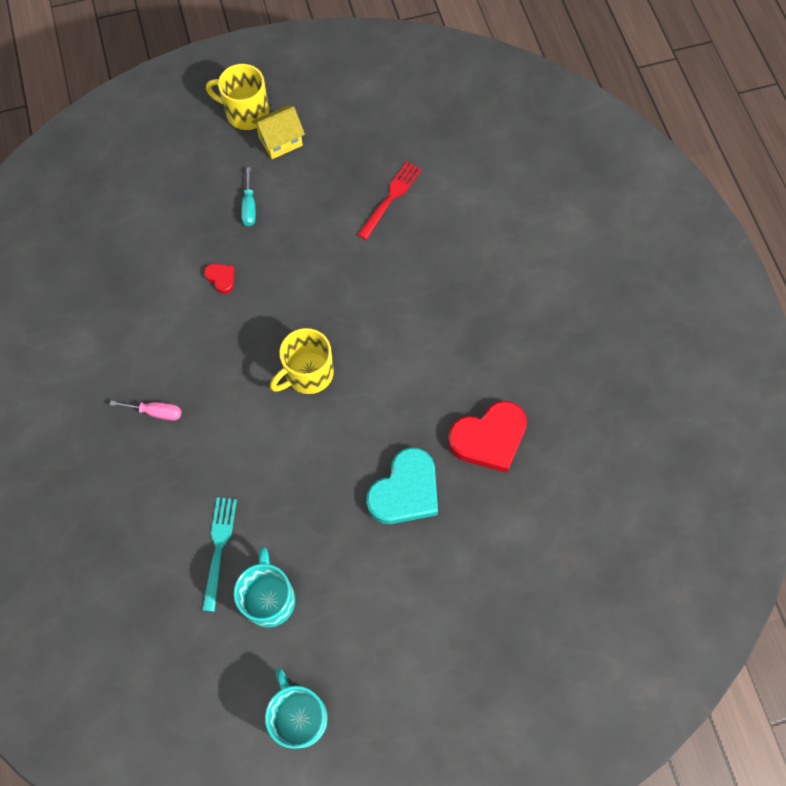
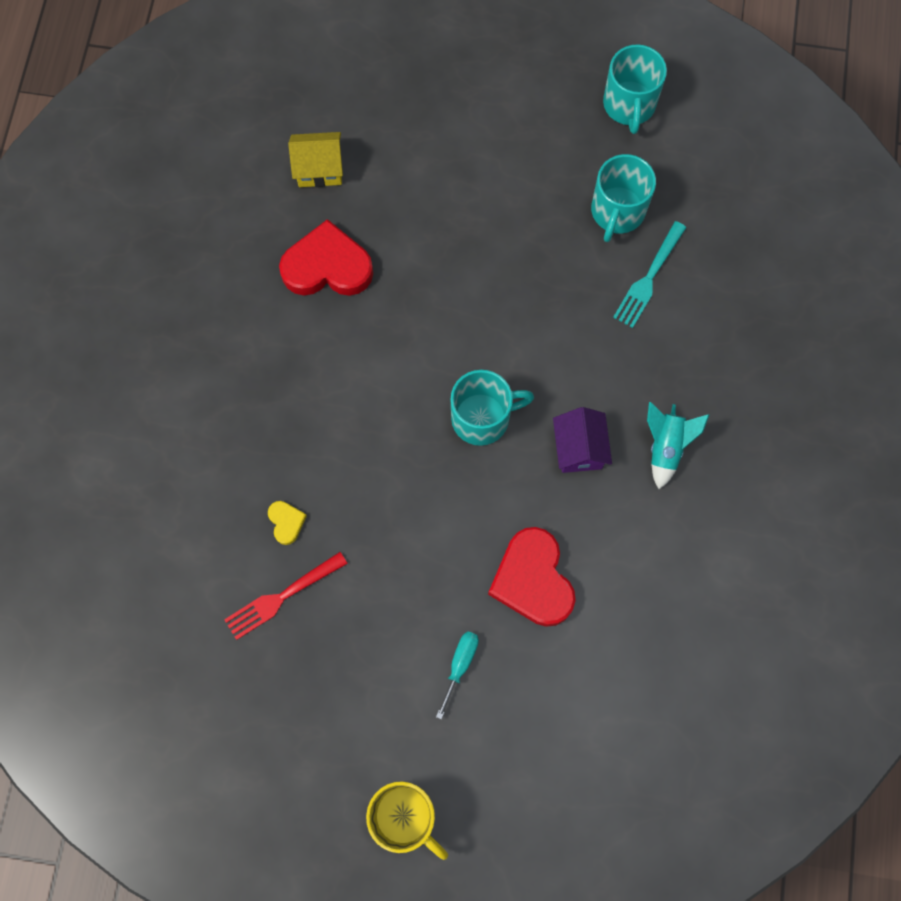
camera: 155 degrees left, 5 degrees up
pink screwdriver [110,401,181,421] -> turquoise rocket [647,402,710,489]
red heart [204,264,234,294] -> red heart [488,527,576,627], size x2.20
yellow house [252,106,305,159] -> yellow house moved to [288,132,343,187]
yellow mug [270,328,334,394] -> turquoise mug [451,370,534,446]
turquoise heart [366,447,438,524] -> none
none -> yellow heart [268,501,307,545]
none -> purple house [553,407,612,473]

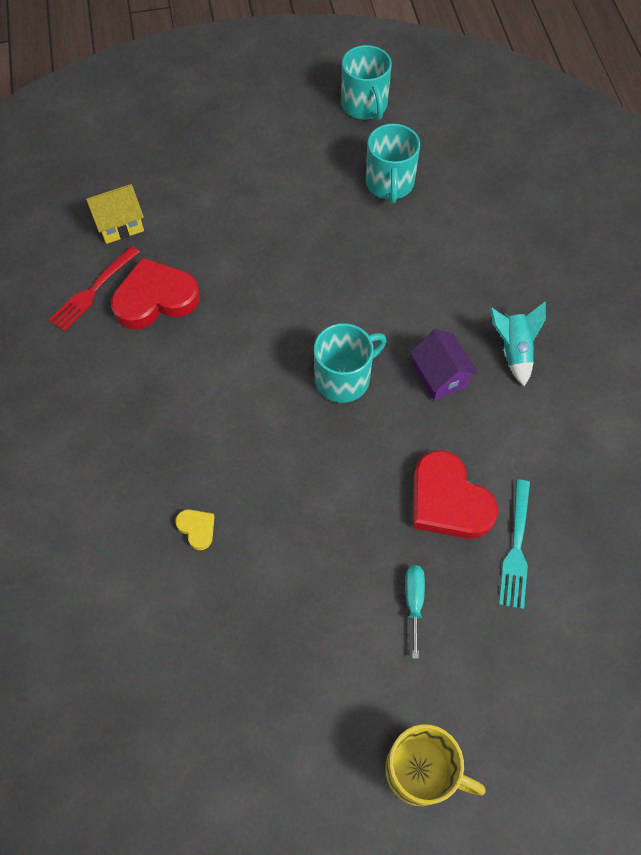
camera: 20 degrees left, 10 degrees down
red fork [224,552,348,640] -> red fork moved to [49,246,140,331]
turquoise fork [613,221,687,328] -> turquoise fork moved to [499,479,530,609]

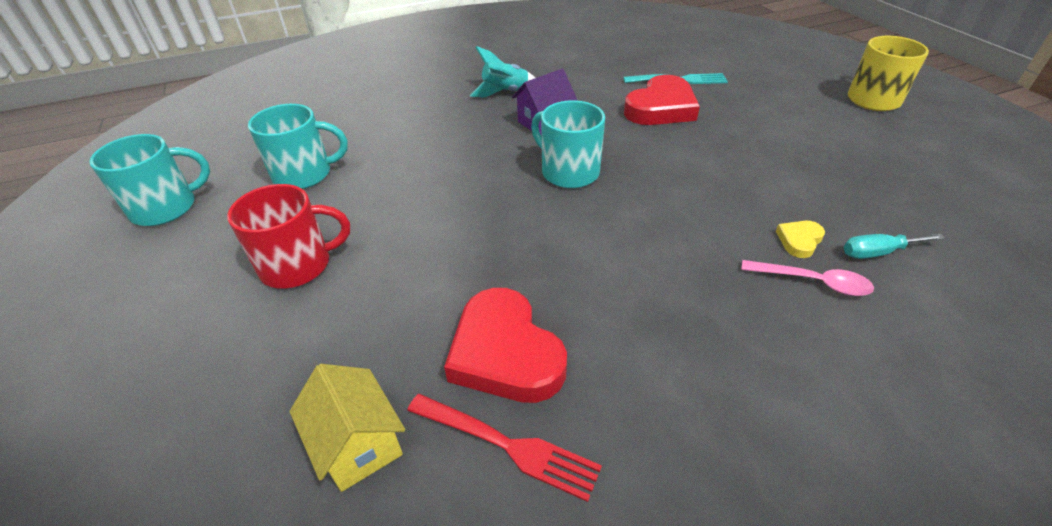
camera: 100 degrees left, 20 degrees down
turquoise screwdriver [405,565,425,659] -> turquoise screwdriver moved to [843,234,945,259]
none -> red mug [227,184,350,288]
none -> pink spoon [741,260,874,296]

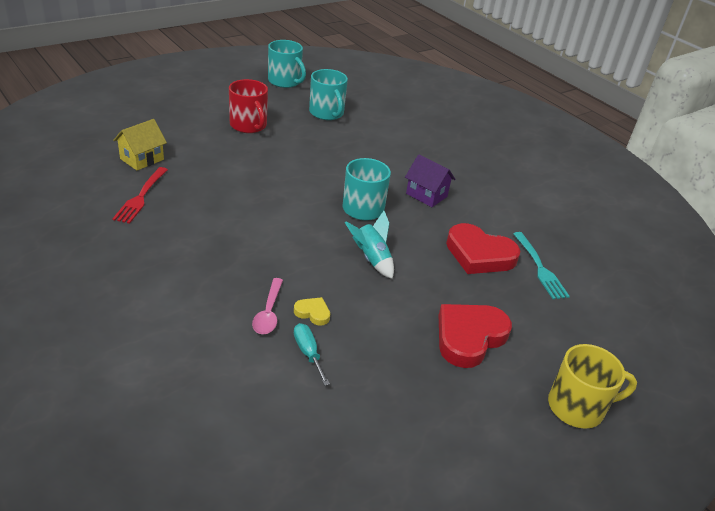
camera: 70 degrees right, 5 degrees down
red heart [444,288,567,403] -> red heart moved to [439,304,512,368]
turquoise rocket [470,46,535,98] -> turquoise rocket moved to [345,211,394,279]

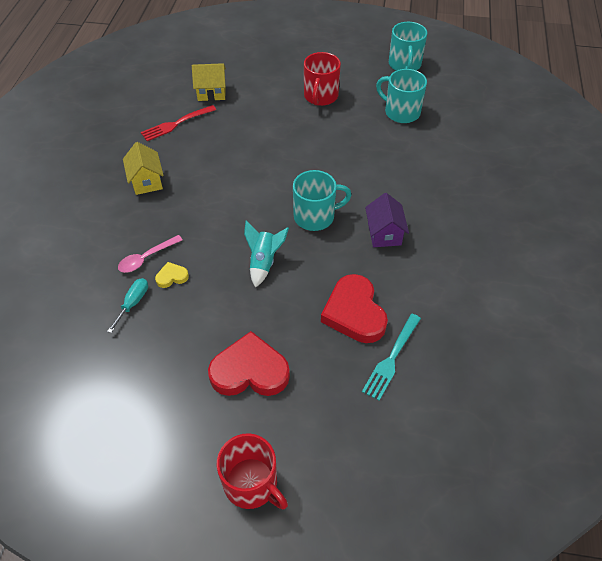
camera: 50 degrees right, 15 degrees up
yellow heart [294,297,330,326] -> yellow heart turned 90 degrees counterclockwise [155,262,189,288]
turquoise mug [309,69,348,120] -> turquoise mug turned 105 degrees clockwise [376,69,427,123]
yellow mug [548,344,637,429] -> red mug [217,433,288,510]
none -> yellow house [123,142,164,195]

